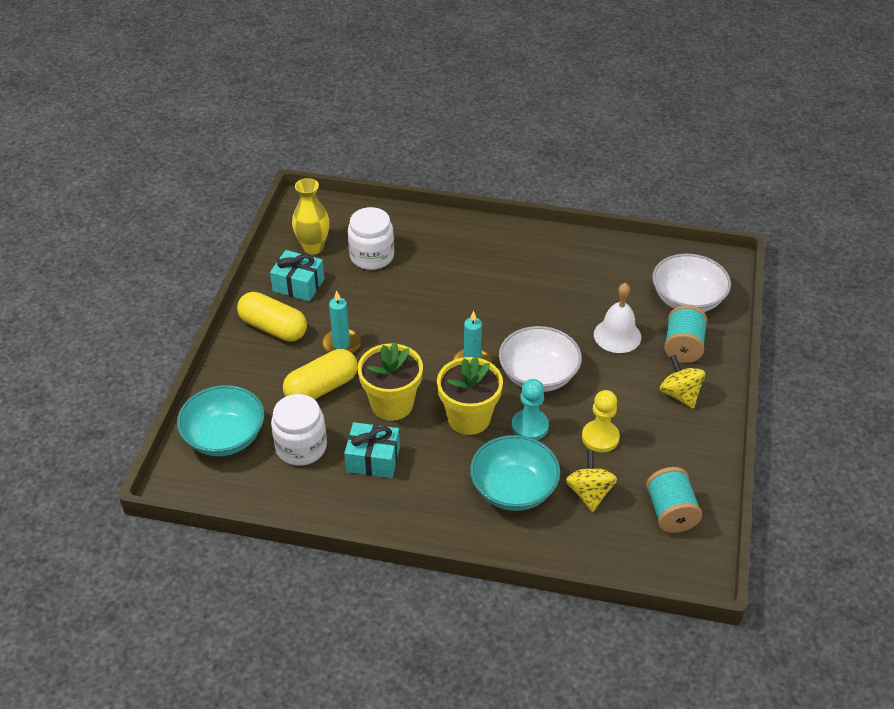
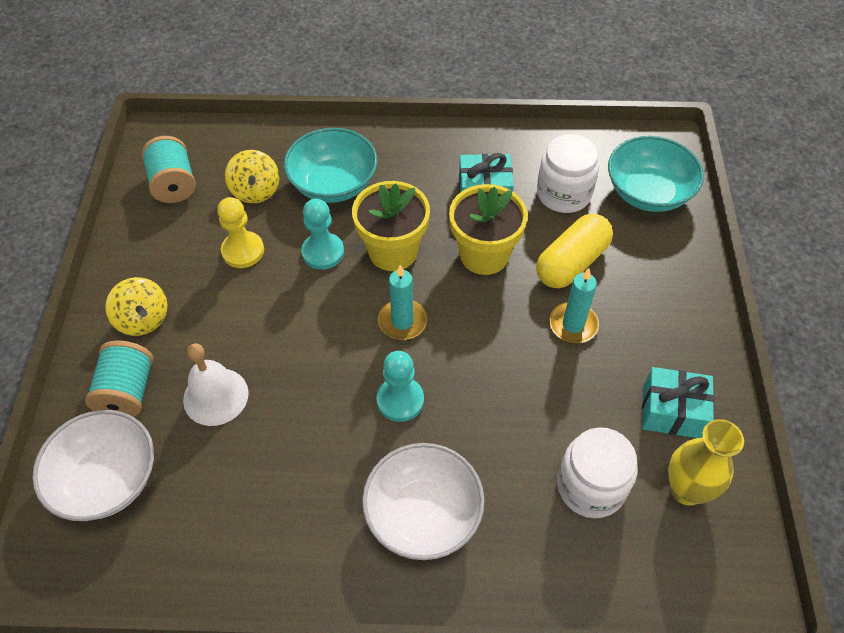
camera: 170 degrees right, 10 degrees up
yellow capsule [237,292,307,342] -> none
white bowl [499,326,582,392] -> white bowl moved to [362,443,484,560]
none -> turquoise pawn [377,351,424,422]

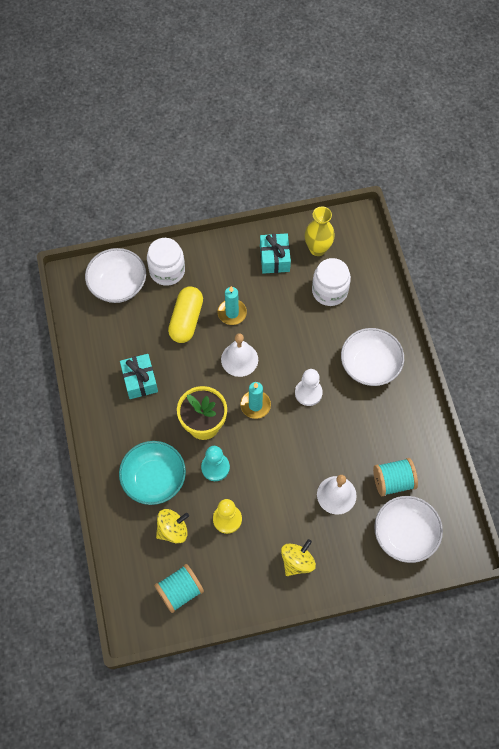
camera: 105 degrees left, 10 degrees up
turquoise spool [85,341,153,417] -> turquoise spool moved to [373,458,418,496]
turquoise pawn [377,351,424,422] -> white pawn [295,369,323,406]
yellow flower pot [449,184,528,275] -> none
yellow capsule [536,213,613,288] -> yellow capsule turned 75 degrees clockwise [168,286,203,343]
white jar [537,134,599,213] -> white jar moved to [147,238,185,286]
turquoise bowl [608,136,704,212] -> white bowl [85,248,146,303]
none -> white bell [221,333,258,377]

